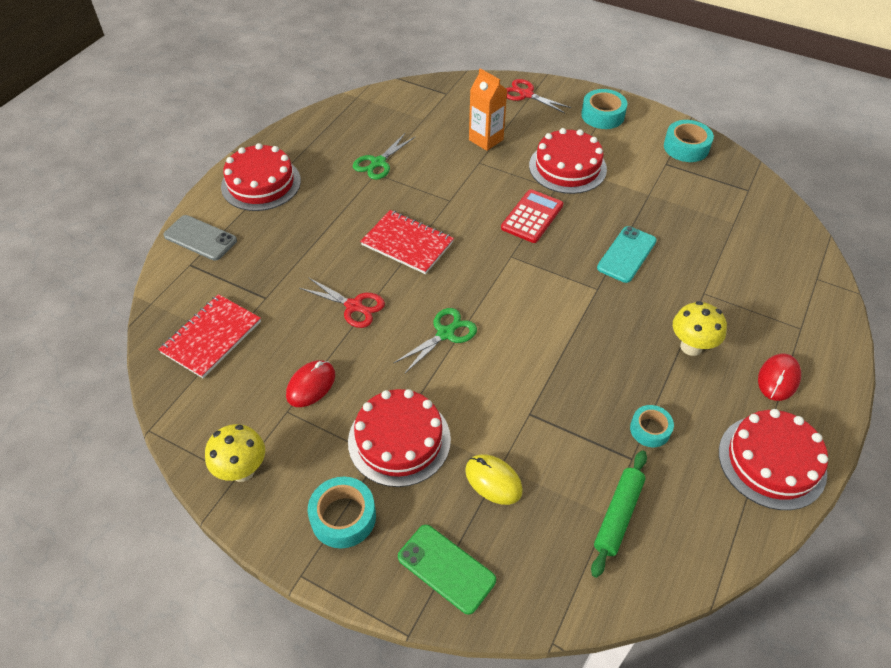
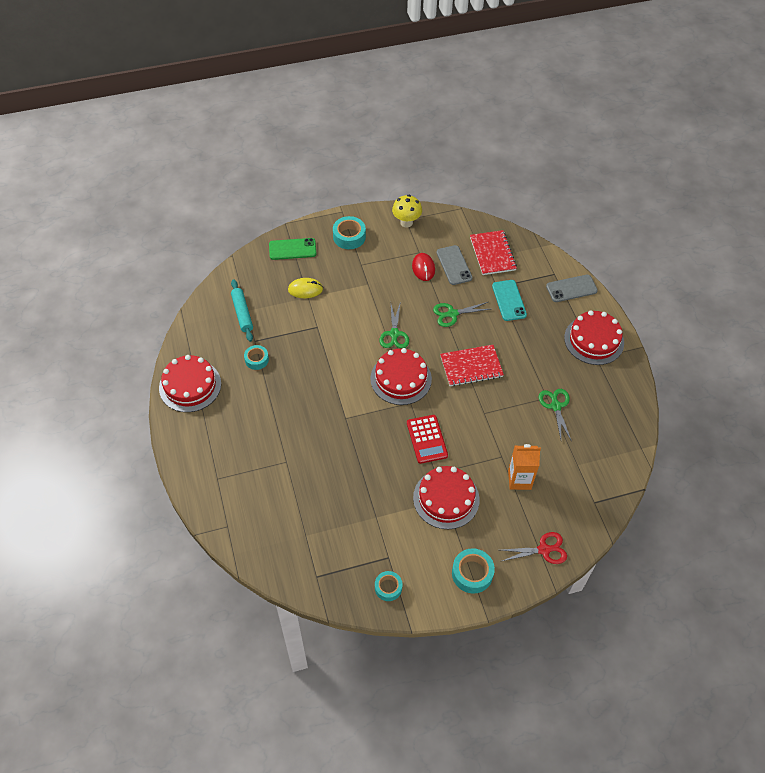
camera: 135 degrees right, 5 degrees up
red scissors [299,277,385,328] -> green scissors [433,302,491,327]
red cake [348,389,451,487] -> red cake moved to [370,348,432,405]
green rolling pin [591,450,647,578] -> turquoise rolling pin [231,279,253,342]
turquoise phone [597,226,657,283] -> turquoise phone moved to [492,280,527,321]
turquoise tape [664,120,714,162] -> turquoise tape [375,571,402,601], size x0.66
yellow mushroom [673,301,727,356] -> none
red mouse [758,354,801,401] -> none
none -> grey phone [437,245,472,285]

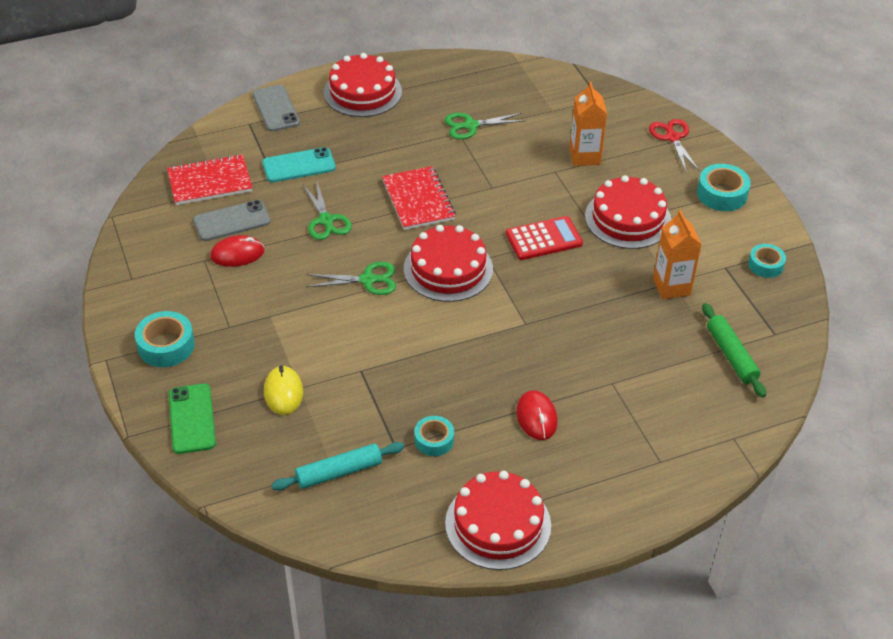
camera: 95 degrees left, 10 degrees down
yellow mushroom [392,195,422,228] -> none
none -> red mouse [516,390,558,440]
none -> orange carton [653,210,702,299]
none -> green rolling pin [702,303,766,398]

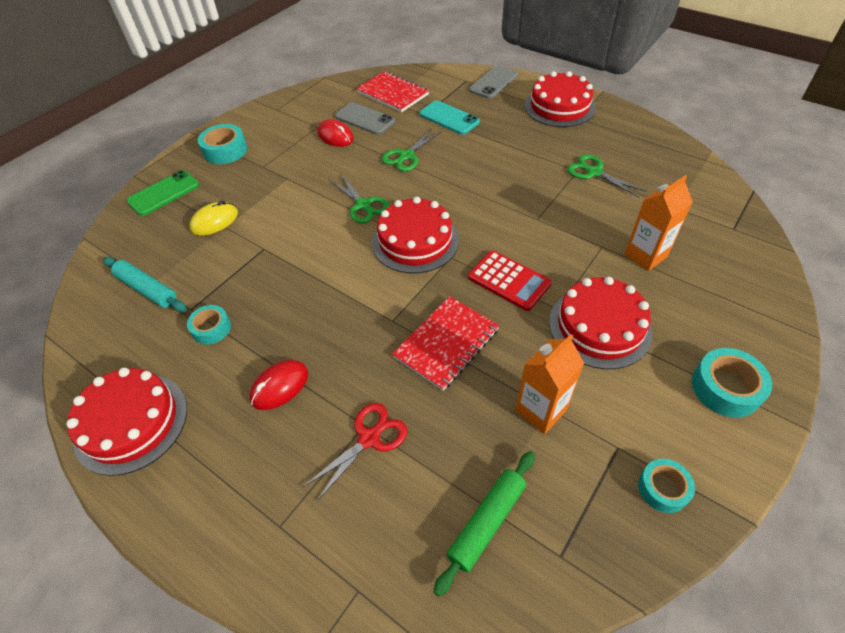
camera: 60 degrees right, 5 degrees up
red notebook [382,166,456,230] -> red notebook moved to [392,296,499,391]
red scissors [649,119,699,172] -> red scissors moved to [303,403,407,502]

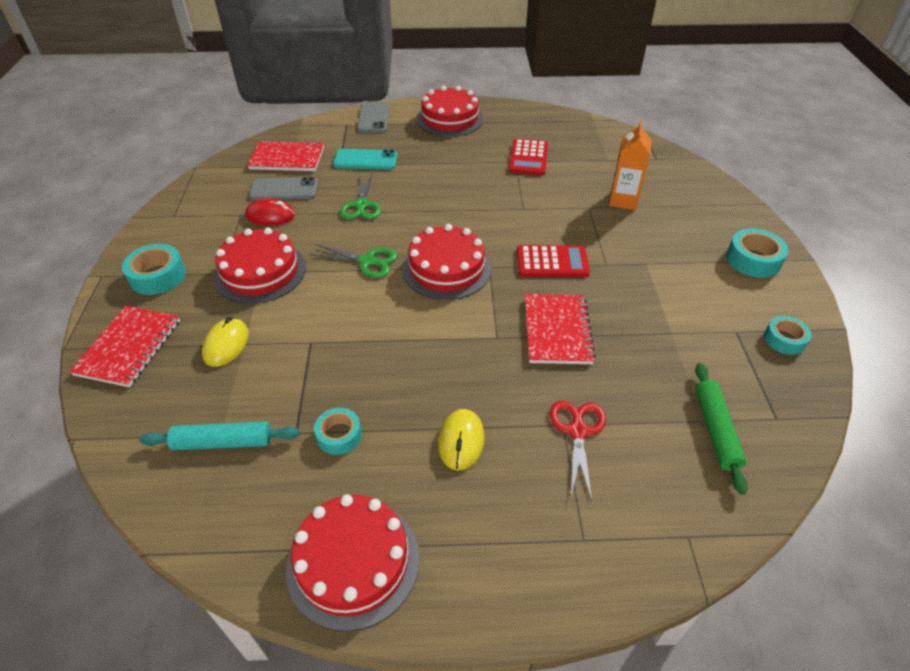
camera: 40 degrees left, 5 degrees down
green phone [127,170,199,216] -> red notebook [69,306,180,387]
red mouse [250,360,308,410] -> yellow mouse [438,409,484,470]
orange carton [515,334,584,434] -> none
red cake [549,277,653,369] -> red cake moved to [214,228,306,304]
green scissors [567,154,647,198] -> red calculator [509,139,548,175]

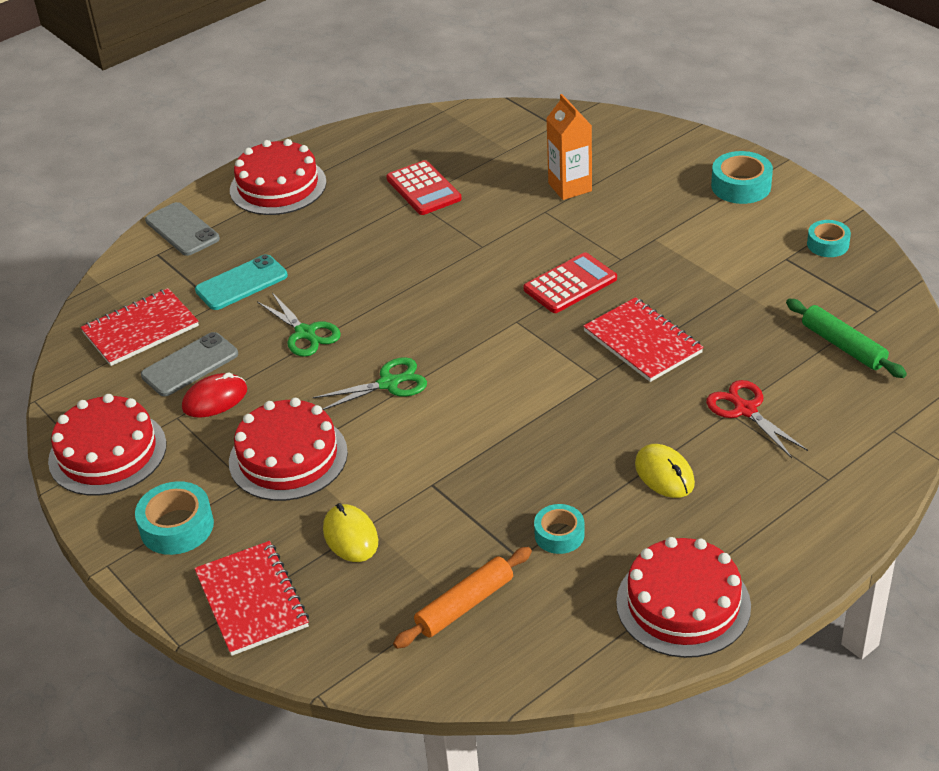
camera: 35 degrees left, 5 degrees down
turquoise rolling pin [139,422,299,451] -> orange rolling pin [393,547,532,649]
red cake [402,224,491,300] -> red cake moved to [48,394,167,496]

